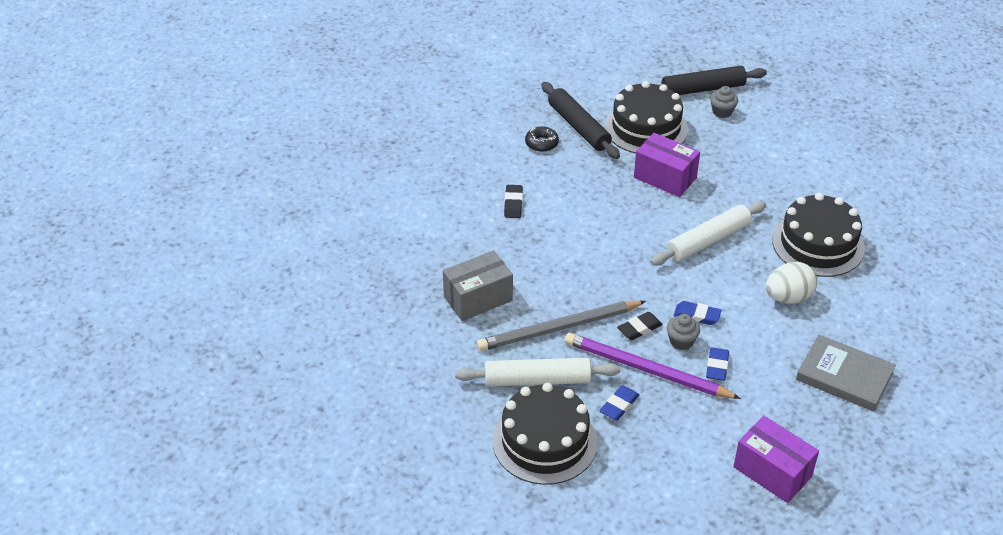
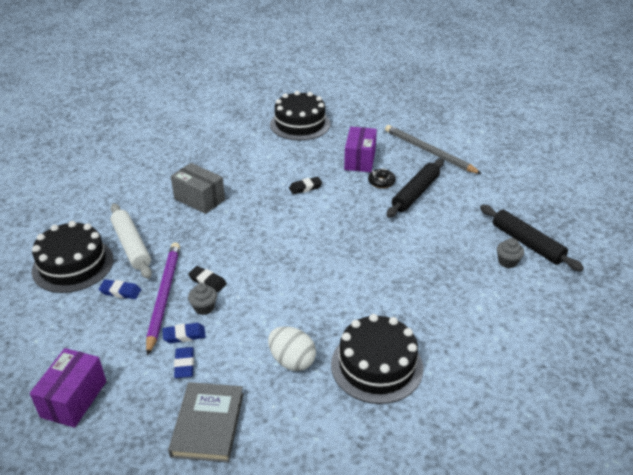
camera: 65 degrees right, 5 degrees down
grey pencil [477,301,646,351] -> grey pencil moved to [385,125,482,174]
black cake [605,81,688,153] -> black cake moved to [270,91,330,140]
purple box [634,133,700,197] -> purple box moved to [344,127,377,172]
white rolling pin [650,201,766,266] -> none
blue eraser [673,301,722,325] -> blue eraser moved to [174,347,194,378]

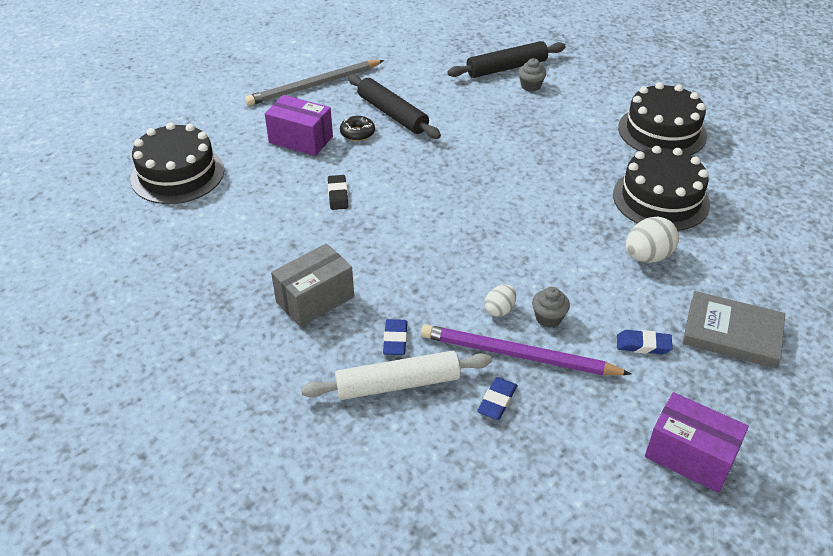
camera: 75 degrees left, 5 degrees up
black cake [32,221,114,293] -> black cake moved to [618,82,707,155]
blue eraser [162,323,206,343] -> blue eraser moved to [383,319,407,355]
black eraser [188,266,227,292] -> white egg [485,284,516,317]

